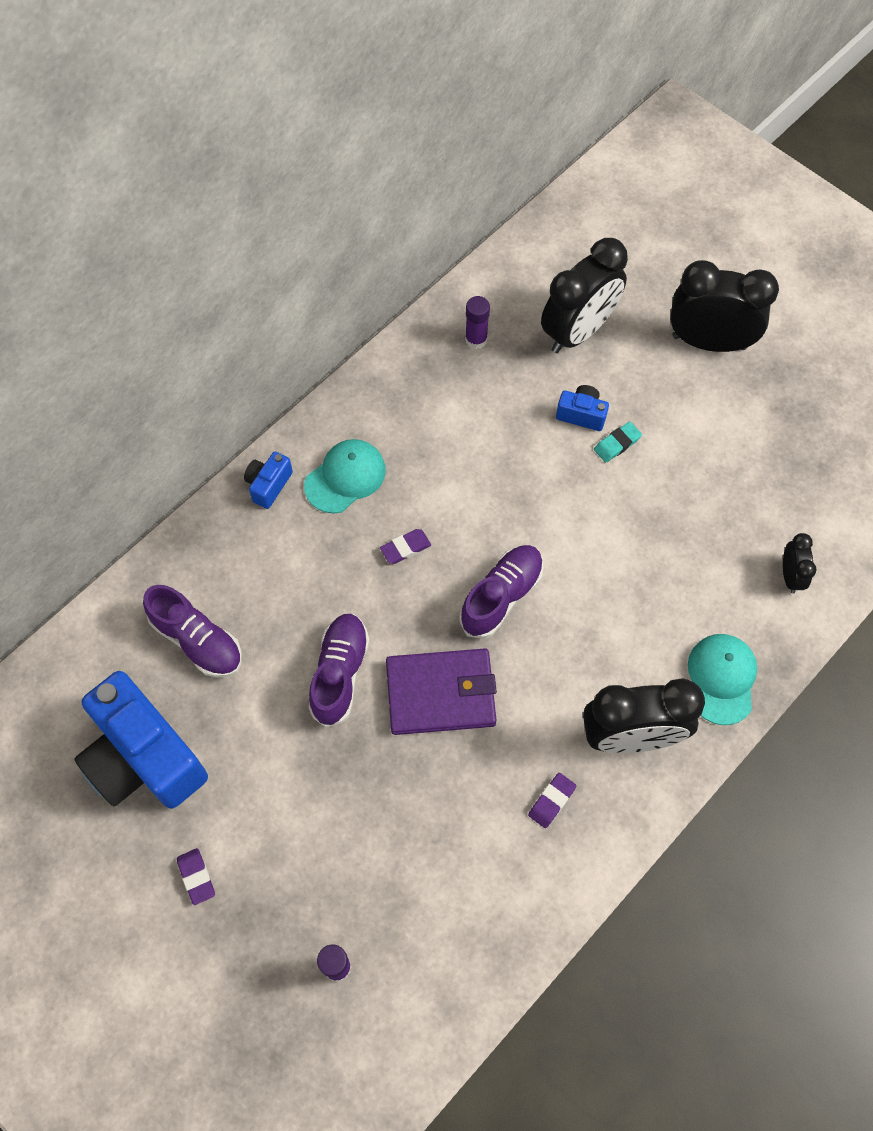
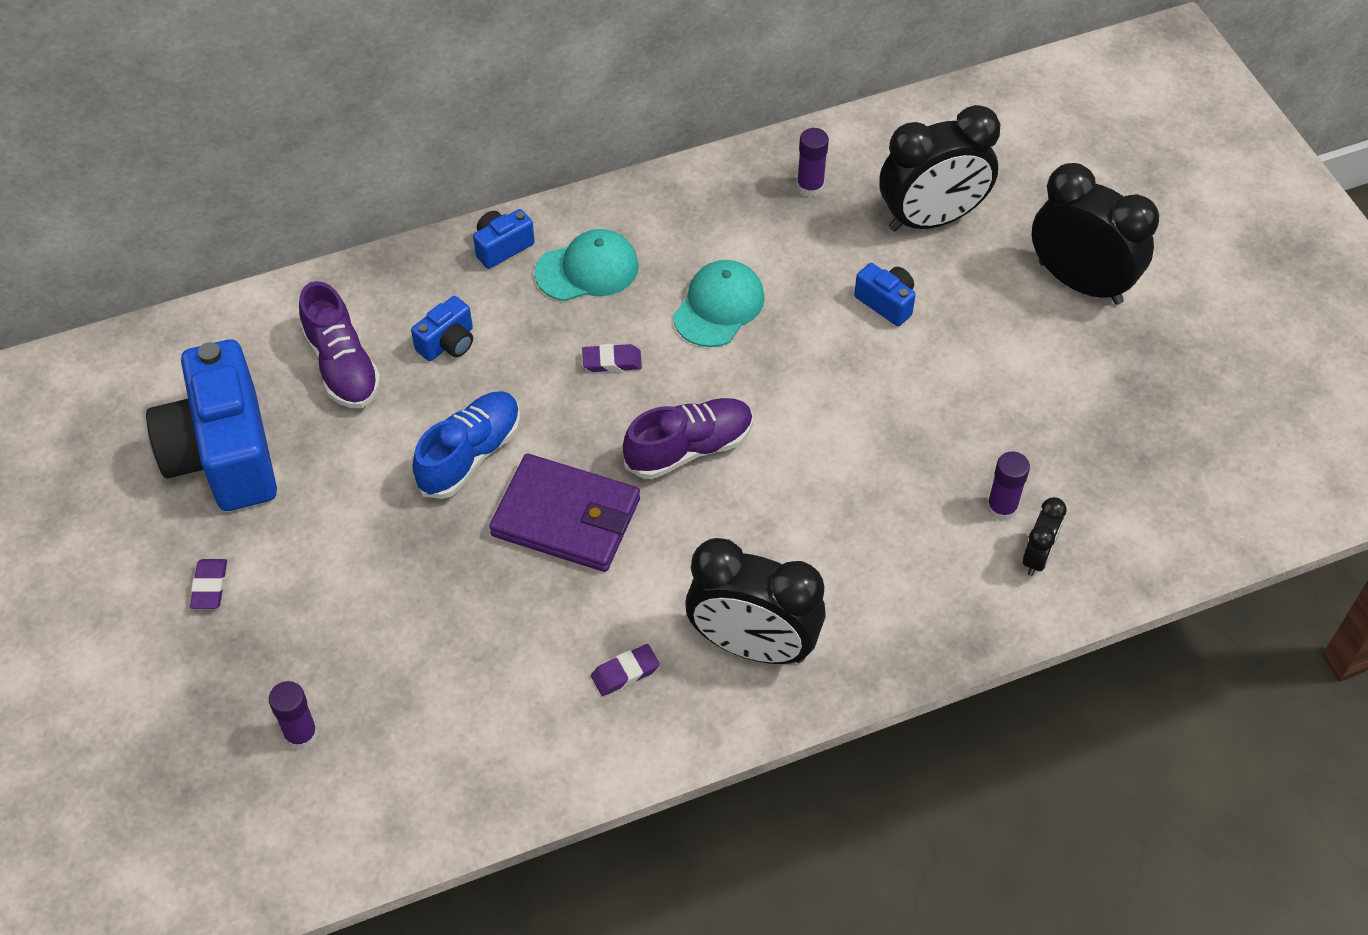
camera: 25 degrees right, 10 degrees down
purple shoe [309,614,370,728] -> blue shoe [412,391,520,499]
turquoise eraser [594,422,642,463] -> none
turquoise cap [688,634,757,725] -> turquoise cap moved to [673,260,765,347]
none -> blue camera [411,296,473,361]
none -> purple glue stick [987,451,1030,521]

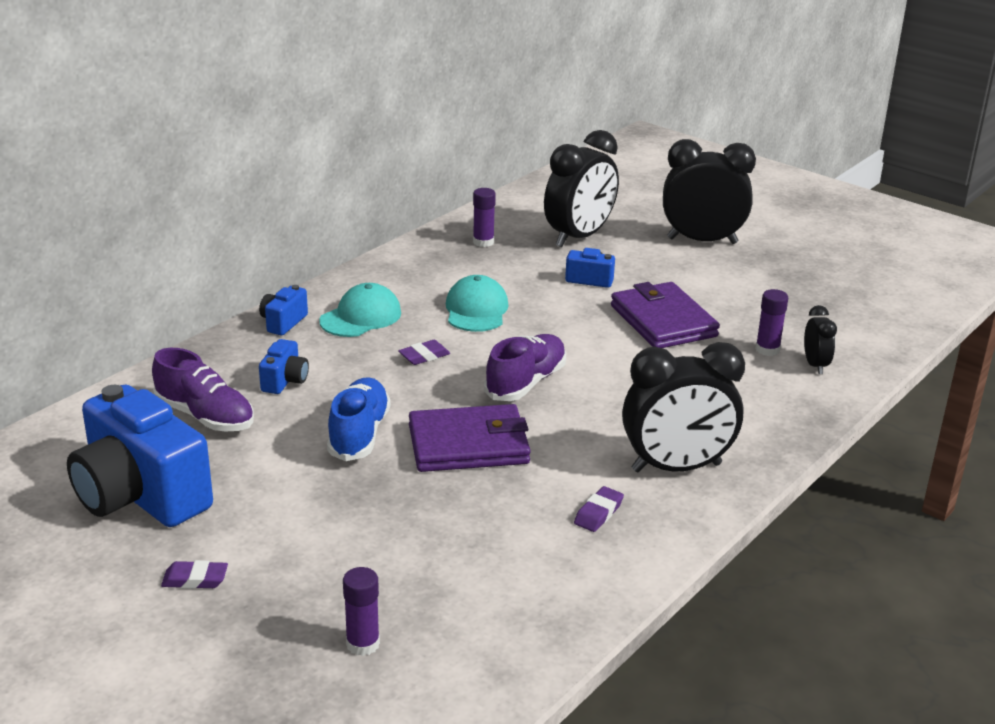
camera: 30 degrees left, 25 degrees down
purple eraser [190,559,227,609] -> purple eraser turned 60 degrees counterclockwise [161,560,228,589]
none -> purple wallet [611,282,720,348]

